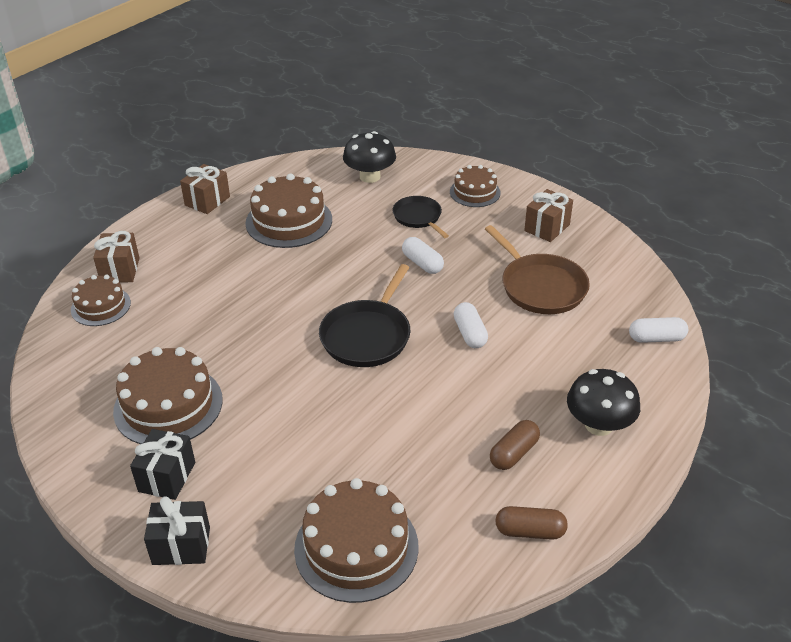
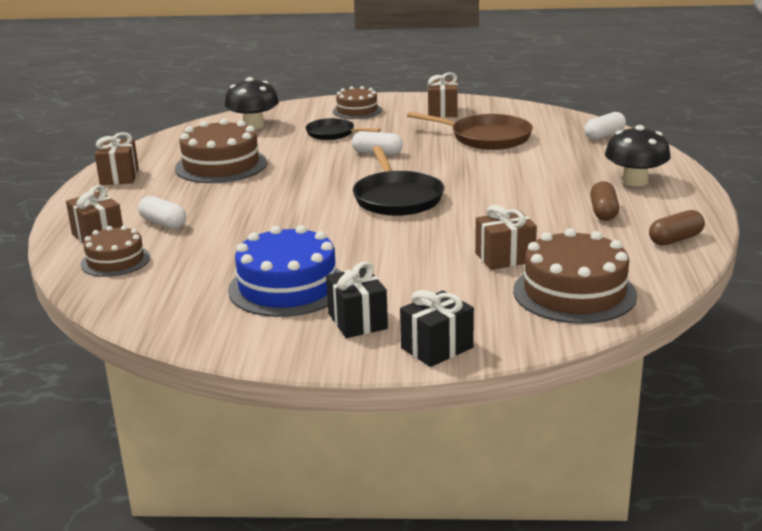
camera: 35 degrees left, 15 degrees down
brown cake [113,347,223,444] -> blue cake [228,225,341,317]
white capsule [454,302,488,348] -> white capsule moved to [138,196,186,229]
none -> brown gift [475,205,537,270]

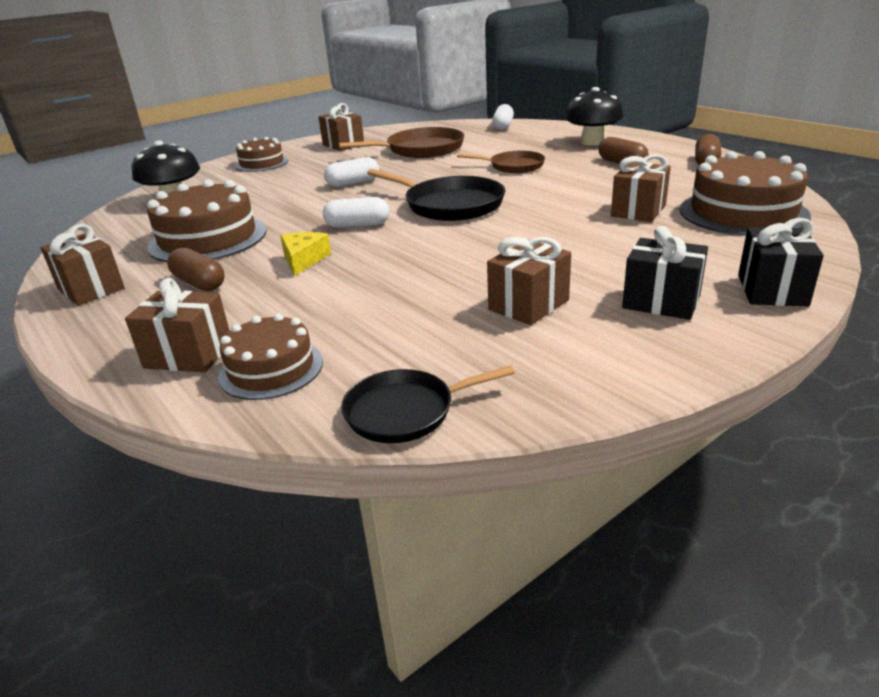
camera: 40 degrees left, 5 degrees up
white capsule [138,196,186,229] -> white capsule moved to [323,197,389,228]
blue cake [228,225,341,317] -> brown gift [487,237,571,325]
black pan [306,118,381,140] -> black pan moved to [341,365,515,443]
none -> brown capsule [167,247,225,291]
none -> yellow cheese [280,232,331,276]
none -> brown pan [457,151,545,173]

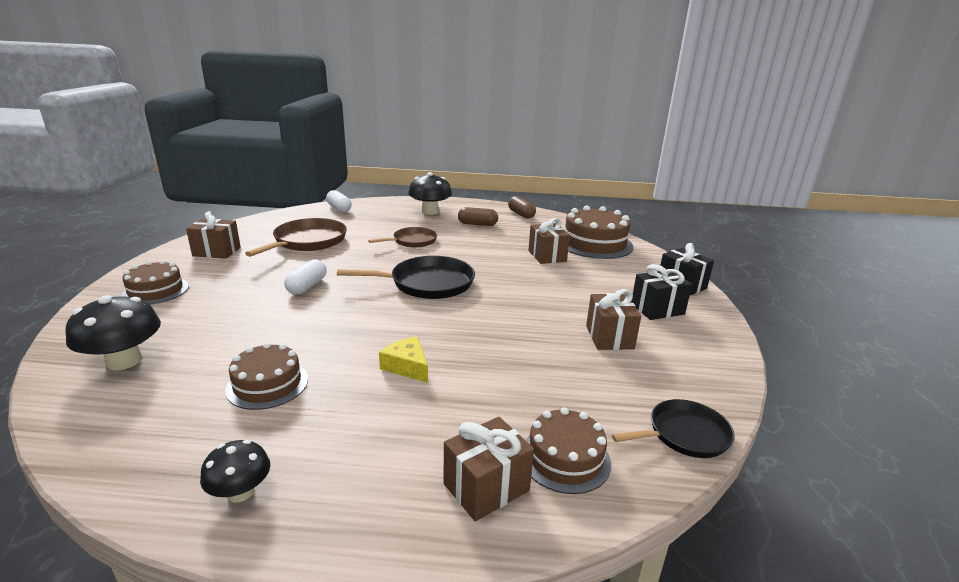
camera: 50 degrees left, 5 degrees down
brown gift [41,224,125,305] -> black mushroom [200,440,270,502]
brown cake [147,179,266,262] -> brown cake [225,342,308,410], size x0.61
brown capsule [167,247,225,291] -> none
white capsule [323,197,389,228] -> none
black pan [341,365,515,443] -> black pan turned 135 degrees counterclockwise [612,399,735,458]

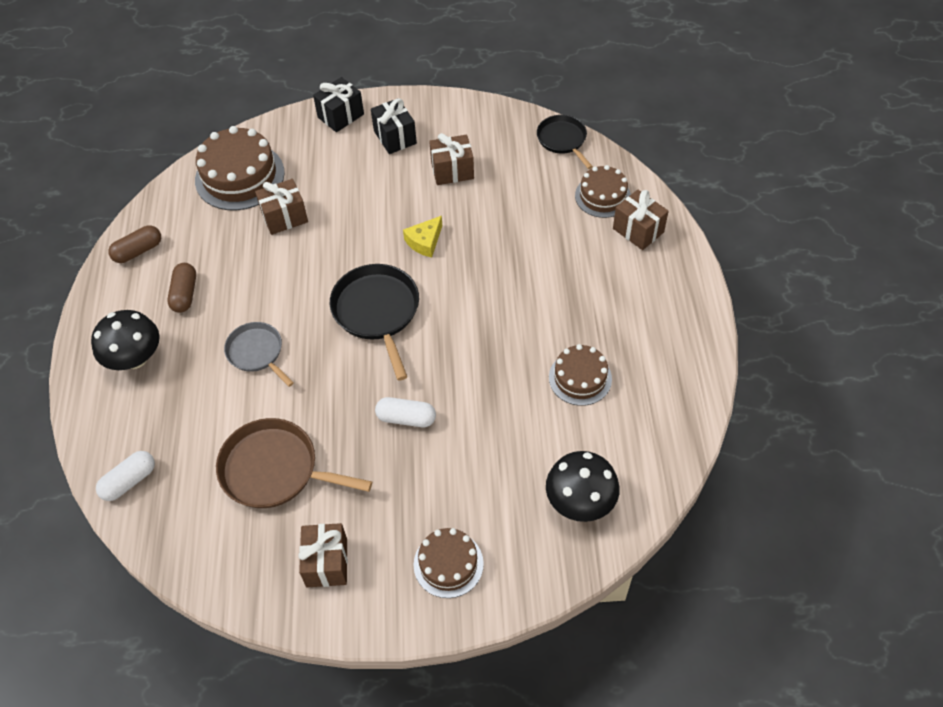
camera: 95 degrees left, 30 degrees up
black mushroom [200,440,270,502] -> none
brown pan [368,227,437,248] -> grey pan [224,322,294,387]
yellow cheese [379,336,428,383] -> yellow cheese moved to [403,216,442,258]

